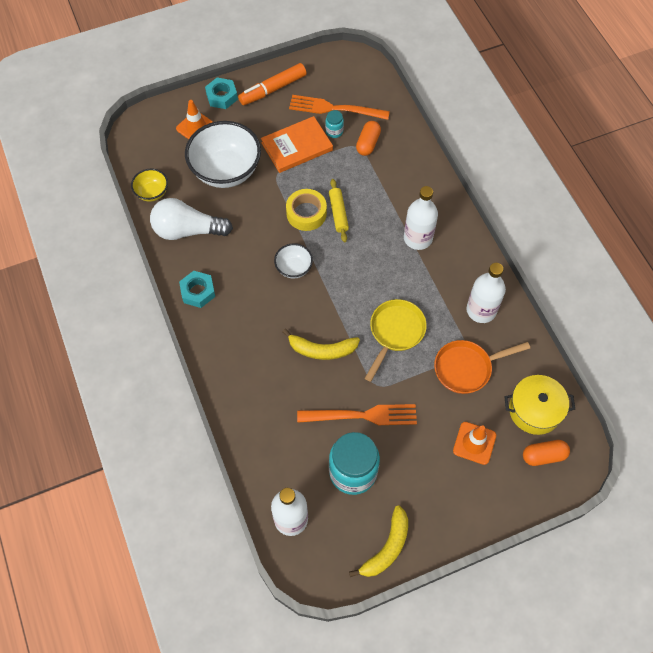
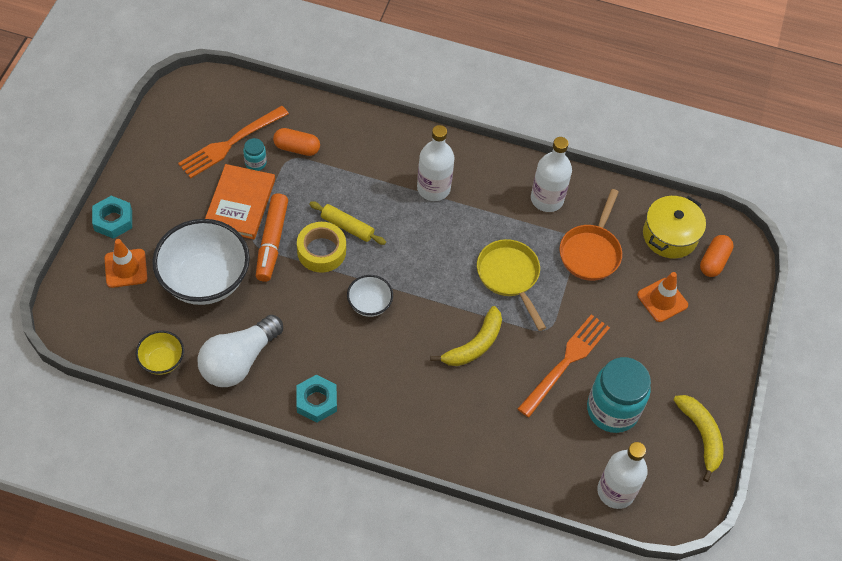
camera: 55 degrees left, 5 degrees down
orange marker [238,63,307,106] -> orange marker moved to [256,193,288,282]
orange capsule [356,121,381,156] -> orange capsule turned 45 degrees counterclockwise [273,128,320,156]

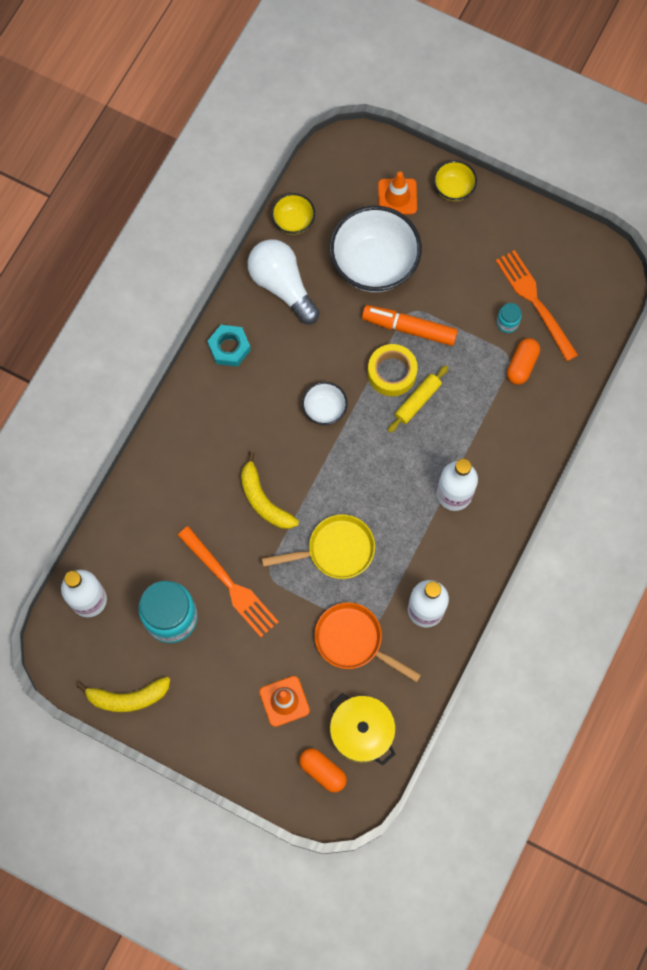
camera: 105 degrees right, 15 degrees up
turquoise nut [92,196,132,239] -> yellow bowl [433,160,477,201]
orange book [205,164,275,239] -> none

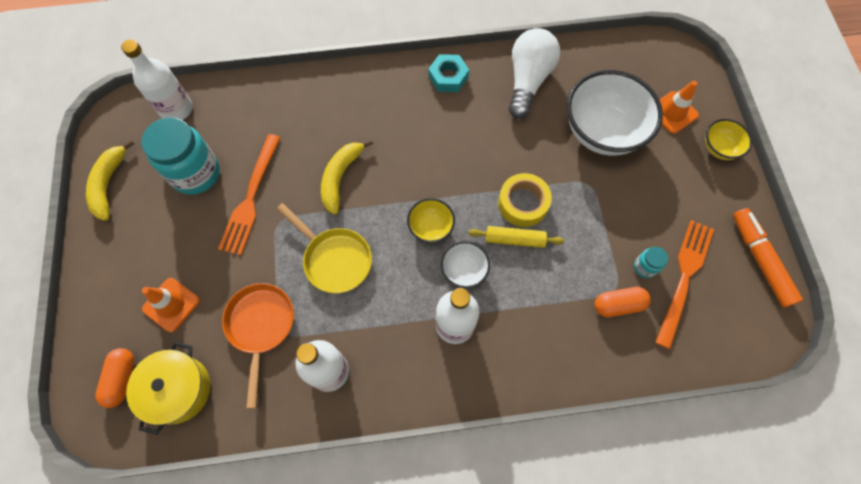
camera: 55 degrees right, 5 degrees down
yellow banana [76,677,170,712] -> yellow banana turned 45 degrees clockwise [86,140,134,221]
yellow bowl [271,193,315,235] -> yellow bowl moved to [407,198,455,243]
white bowl [302,382,348,425] -> white bowl moved to [441,241,490,288]
orange marker [362,305,458,346] -> orange marker moved to [733,208,803,308]

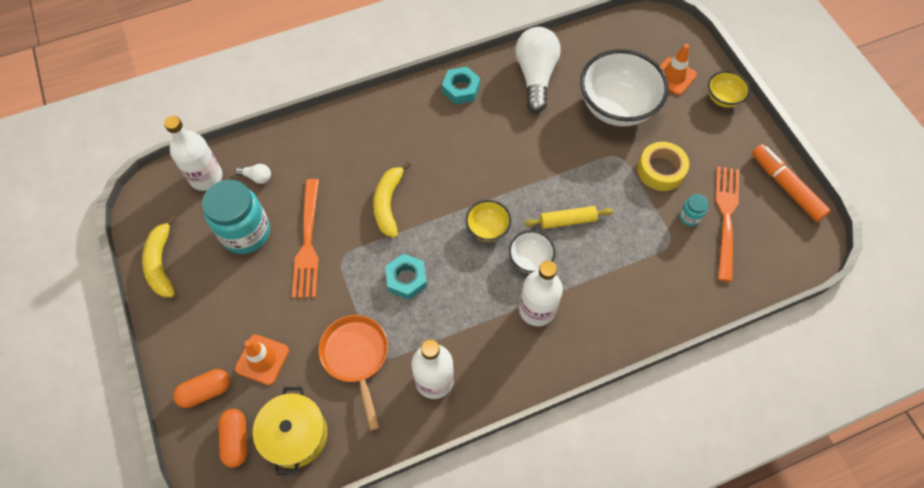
camera: 15 degrees left, 5 degrees down
yellow pan [277,203,372,294] -> turquoise nut [385,254,427,299]
yellow tape [498,173,552,227] -> yellow tape moved to [638,142,689,191]
orange capsule [595,287,651,317] -> orange capsule moved to [173,369,230,408]
none -> white light bulb [235,164,271,184]

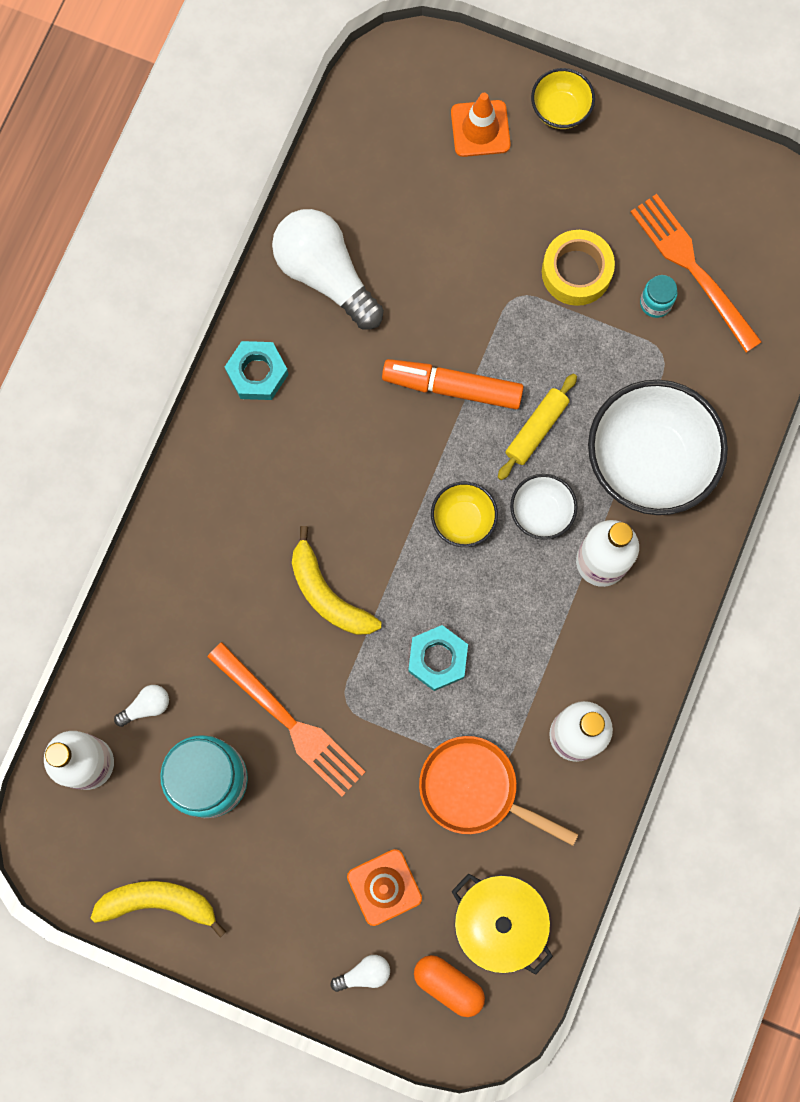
camera: 45 degrees left, 15 degrees up
yellow banana [142,215,177,297] -> yellow banana turned 150 degrees clockwise [91,881,227,937]
orange capsule [173,369,230,408] -> white light bulb [330,955,390,992]
white bowl [580,49,669,126] -> white bowl moved to [588,380,728,515]
orange marker [752,144,830,222] -> orange marker moved to [382,359,524,409]

